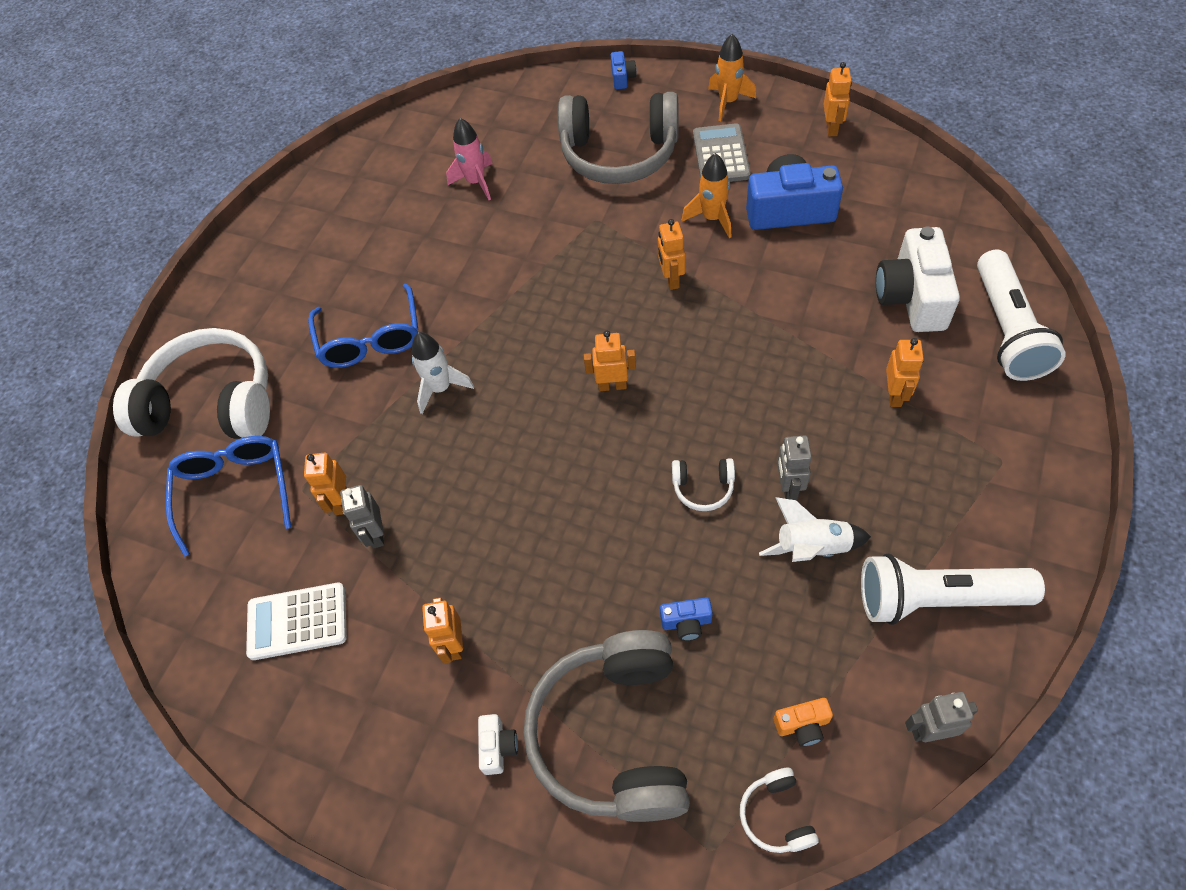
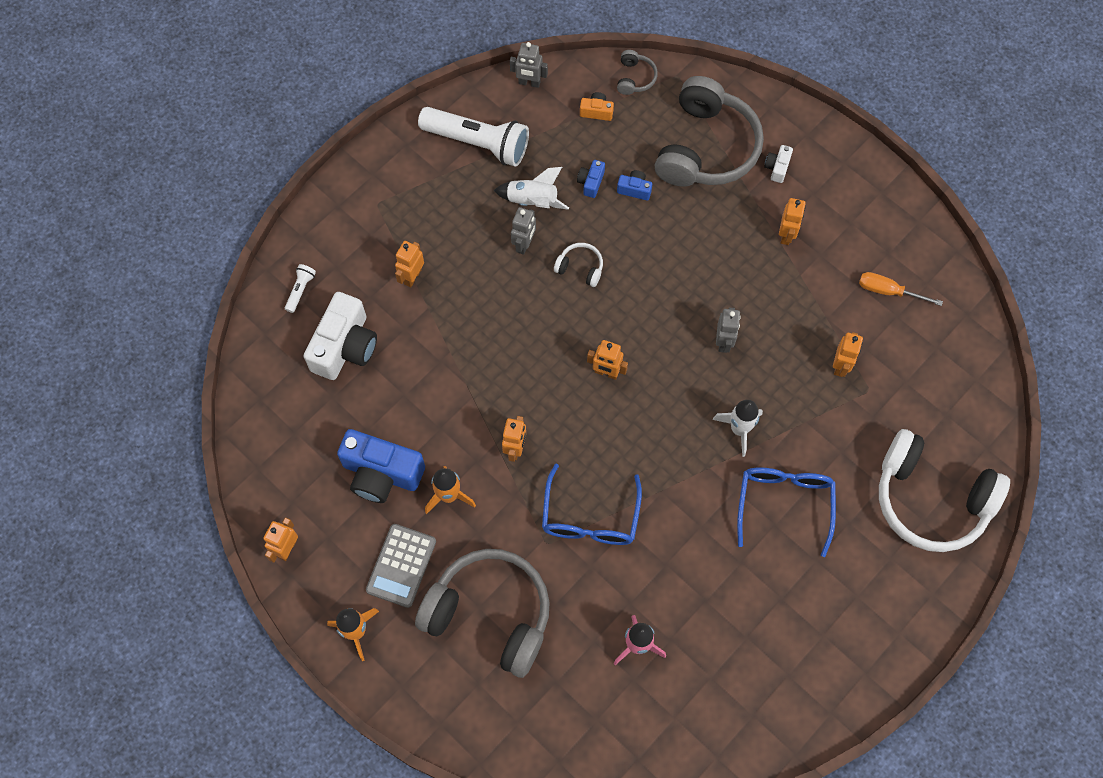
camera: 165 degrees left, 10 degrees up
blue glasses [166,436,291,557] -> blue glasses moved to [542,464,642,545]
white calculator [246,582,347,660] -> orange screwdriver [859,272,943,306]
grey robot [340,485,384,548] -> grey robot moved to [716,307,741,353]
blue camera [611,51,637,89] -> blue camera moved to [577,160,605,198]
white headphones [740,768,819,853] -> grey headphones [617,50,658,95]
white flashlight [977,250,1066,381] -> white flashlight [285,264,316,313], size x0.43

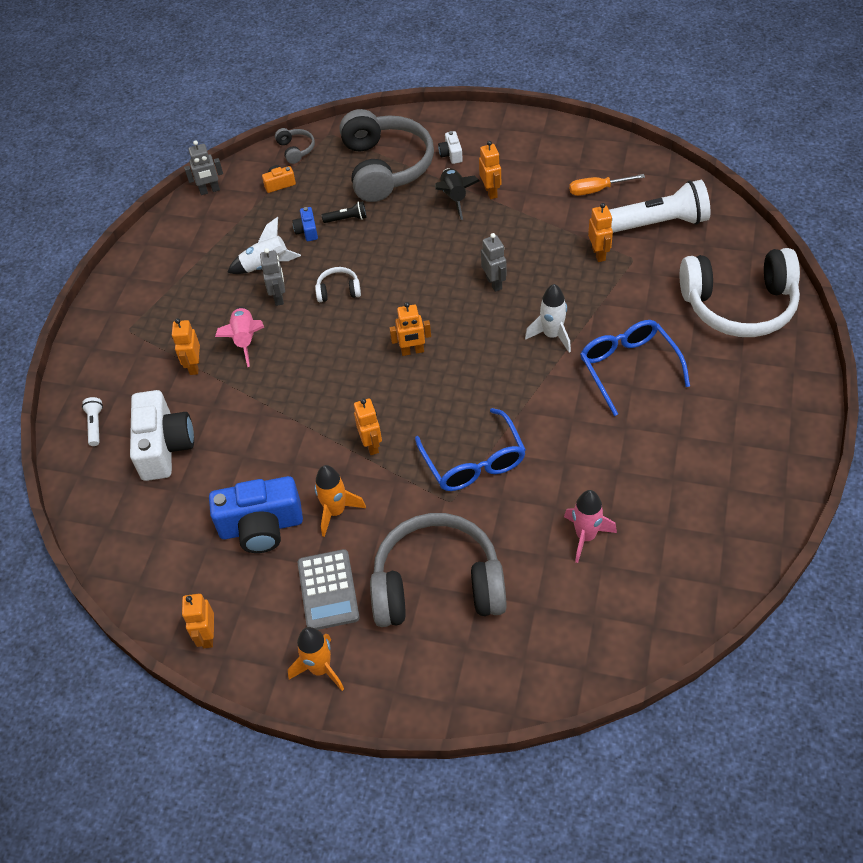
camera: 25 degrees left, 15 degrees down
white flashlight [418,107,529,167] -> white flashlight moved to [609,180,710,233]
blue camera [617,170,652,200] -> black flashlight [322,201,367,223]
none -> pink rocket [215,306,264,367]
none -> black rocket [435,168,480,220]

